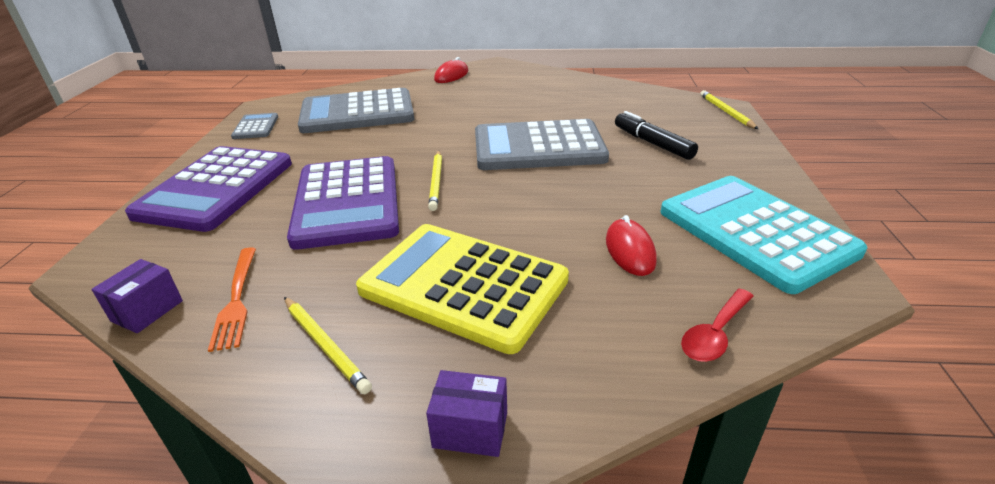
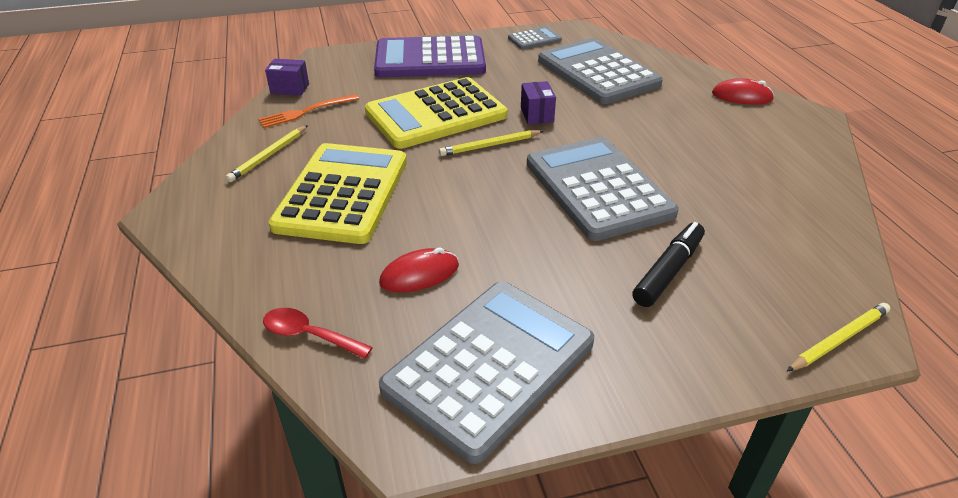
camera: 70 degrees right, 5 degrees up
purple calculator [287,156,399,250] -> yellow calculator [365,77,507,149]
purple box [426,370,507,457] -> purple box moved to [521,81,556,124]
turquoise calculator [661,176,867,294] -> grey calculator [379,281,594,464]

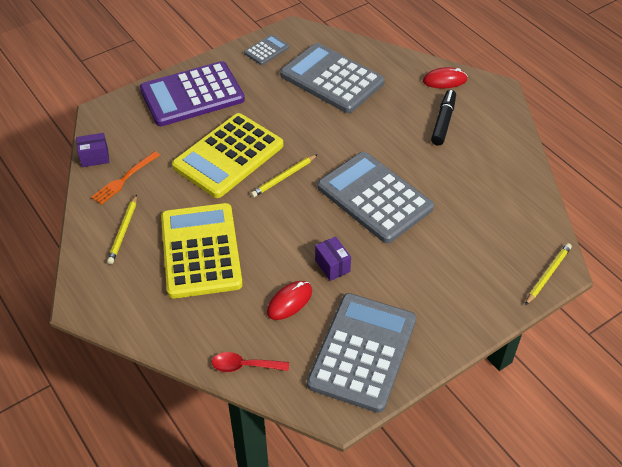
camera: 20 degrees left, 10 degrees up
purple box [521,81,556,124] -> purple box moved to [315,236,351,281]
black marker [632,222,705,307] -> black marker moved to [431,90,456,146]

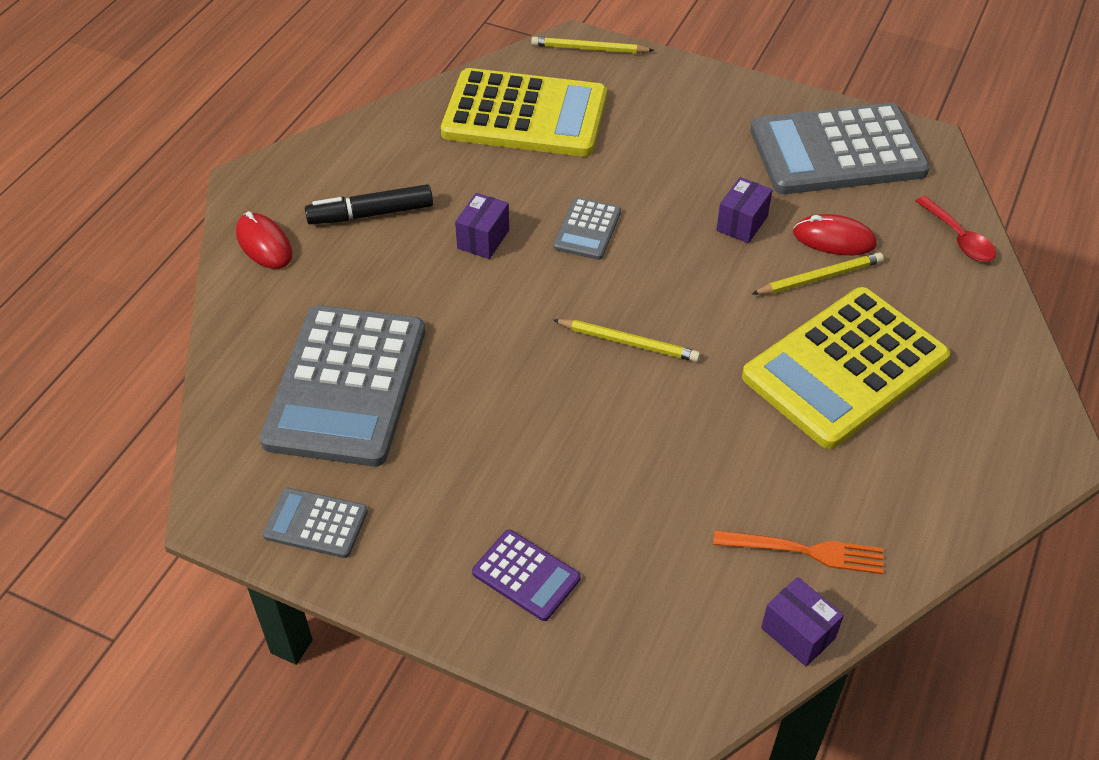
camera: 120 degrees left, 0 degrees up
yellow pencil [107,195,137,264] -> yellow pencil moved to [752,252,884,295]
purple calculator [140,61,245,126] -> purple calculator [472,530,581,621], size x0.45
yellow calculator [172,113,283,198] -> yellow calculator moved to [441,68,607,157]
grey calculator [317,152,434,243] -> grey calculator [553,197,621,260], size x0.45
none -> purple box [455,193,509,259]

